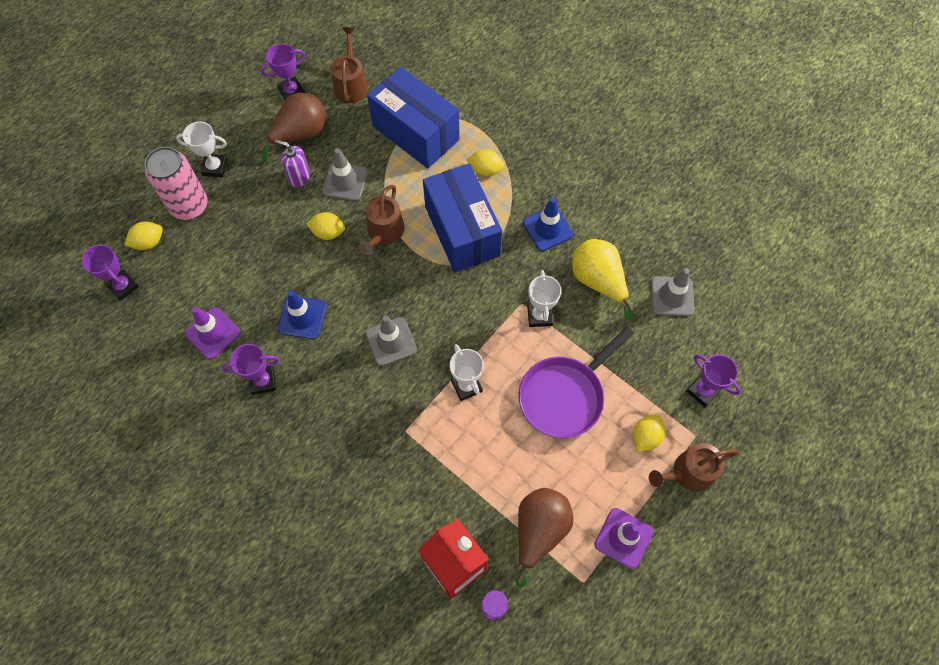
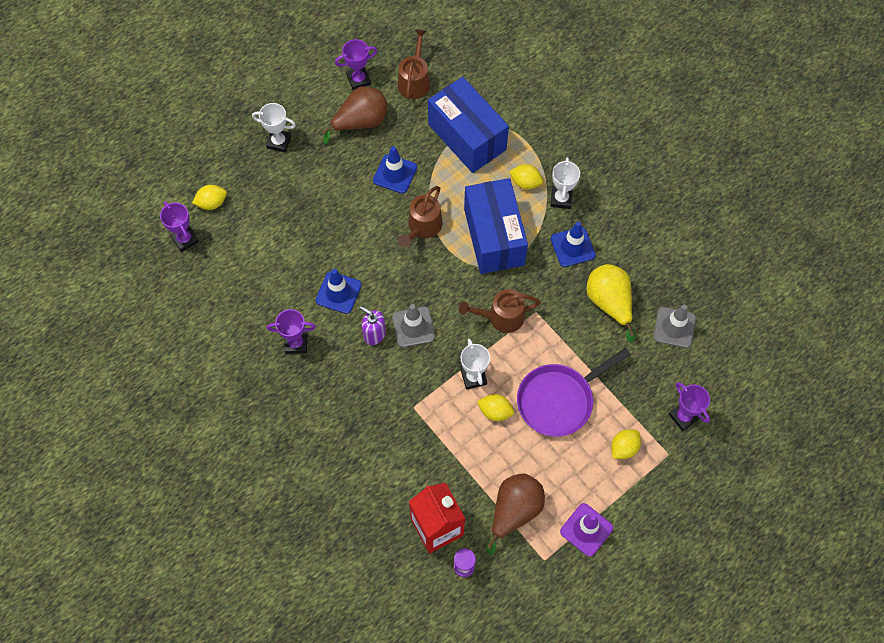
camera: 10 degrees right, 0 degrees up
pink can [145,147,208,220] -> none
purple traffic cone [185,307,241,359] -> none
purple soap dispenser [275,140,310,187] -> purple soap dispenser moved to [360,306,386,345]
yellow lemon [306,212,345,240] -> yellow lemon moved to [477,394,514,421]
grey traffic cone [322,148,368,201] -> blue traffic cone [373,146,417,194]
white trophy [527,270,561,327] -> white trophy moved to [550,157,580,209]
brown watering can [649,443,738,492] -> brown watering can moved to [459,289,541,333]

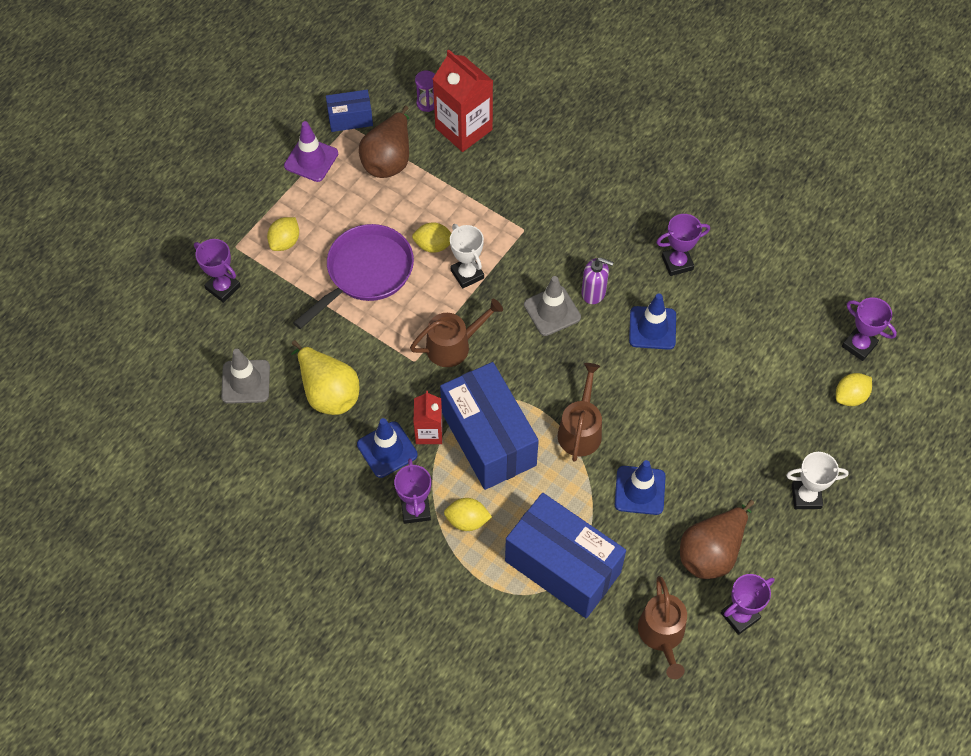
camera: 165 degrees right, 5 degrees down
white trophy [550,157,580,209] -> purple trophy [394,458,431,524]
none -> blue box [326,90,373,132]
none -> red carton [414,391,443,444]

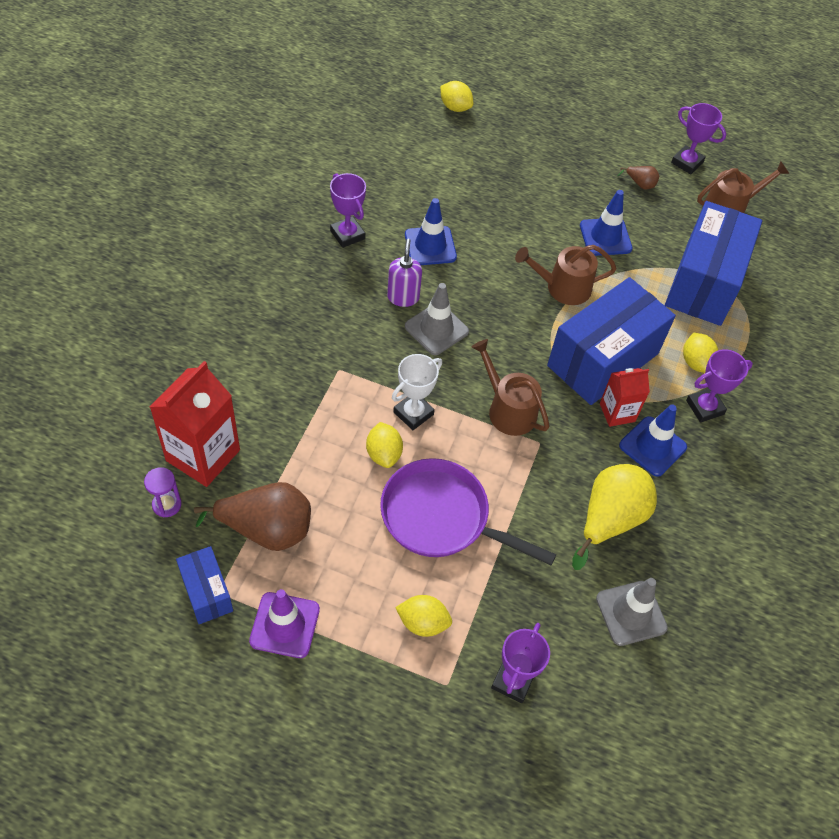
camera: 110 degrees left, 5 degrees down
brown pear [680,500,754,579] -> brown pear [618,166,659,190], size x0.45
white trophy [786,452,849,509] -> none
purple trophy [842,297,897,361] -> none

